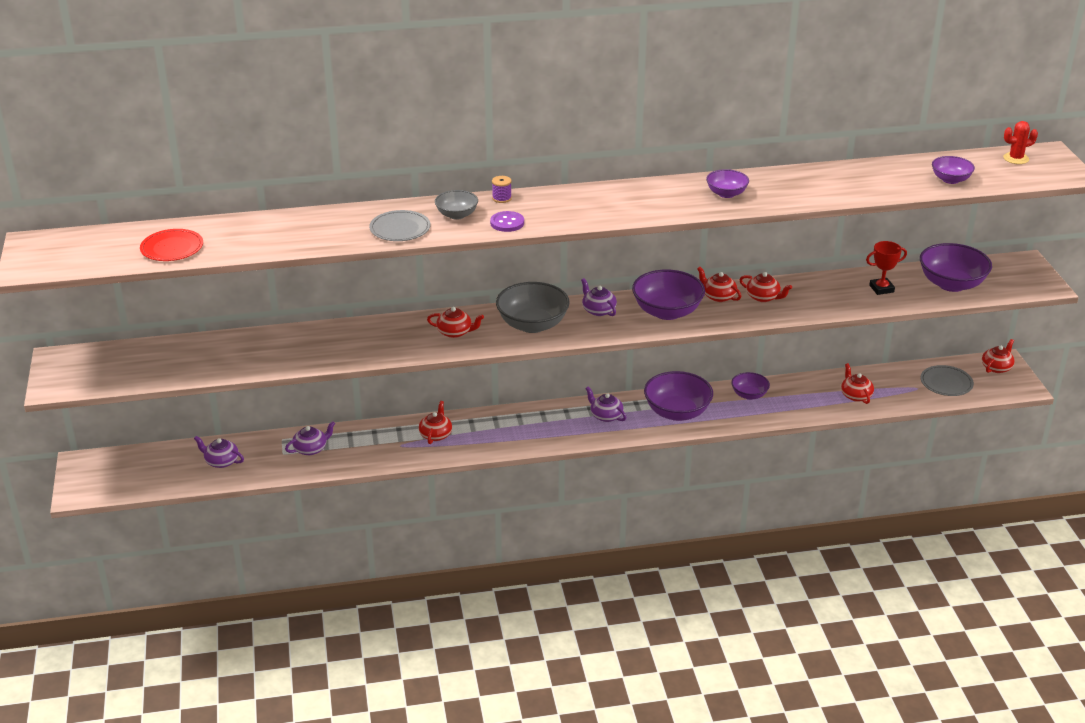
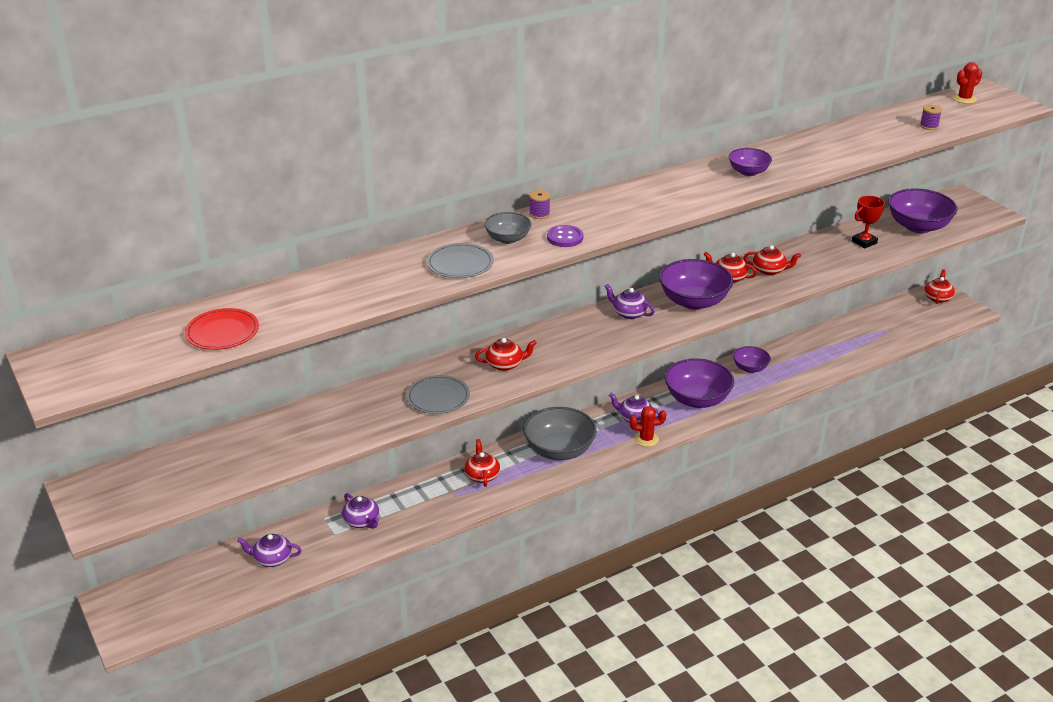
camera: 20 degrees left, 0 degrees up
purple teapot [285,421,335,455] -> purple teapot turned 105 degrees clockwise [342,493,379,529]
grey bowl [496,282,570,333] -> grey bowl moved to [524,407,597,460]
red teapot [841,363,874,404] -> none
grey plate [920,365,974,396] -> grey plate moved to [406,375,470,414]
purple bowl [932,156,975,184] -> purple spool [920,105,942,130]
none -> red cactus [630,406,666,447]

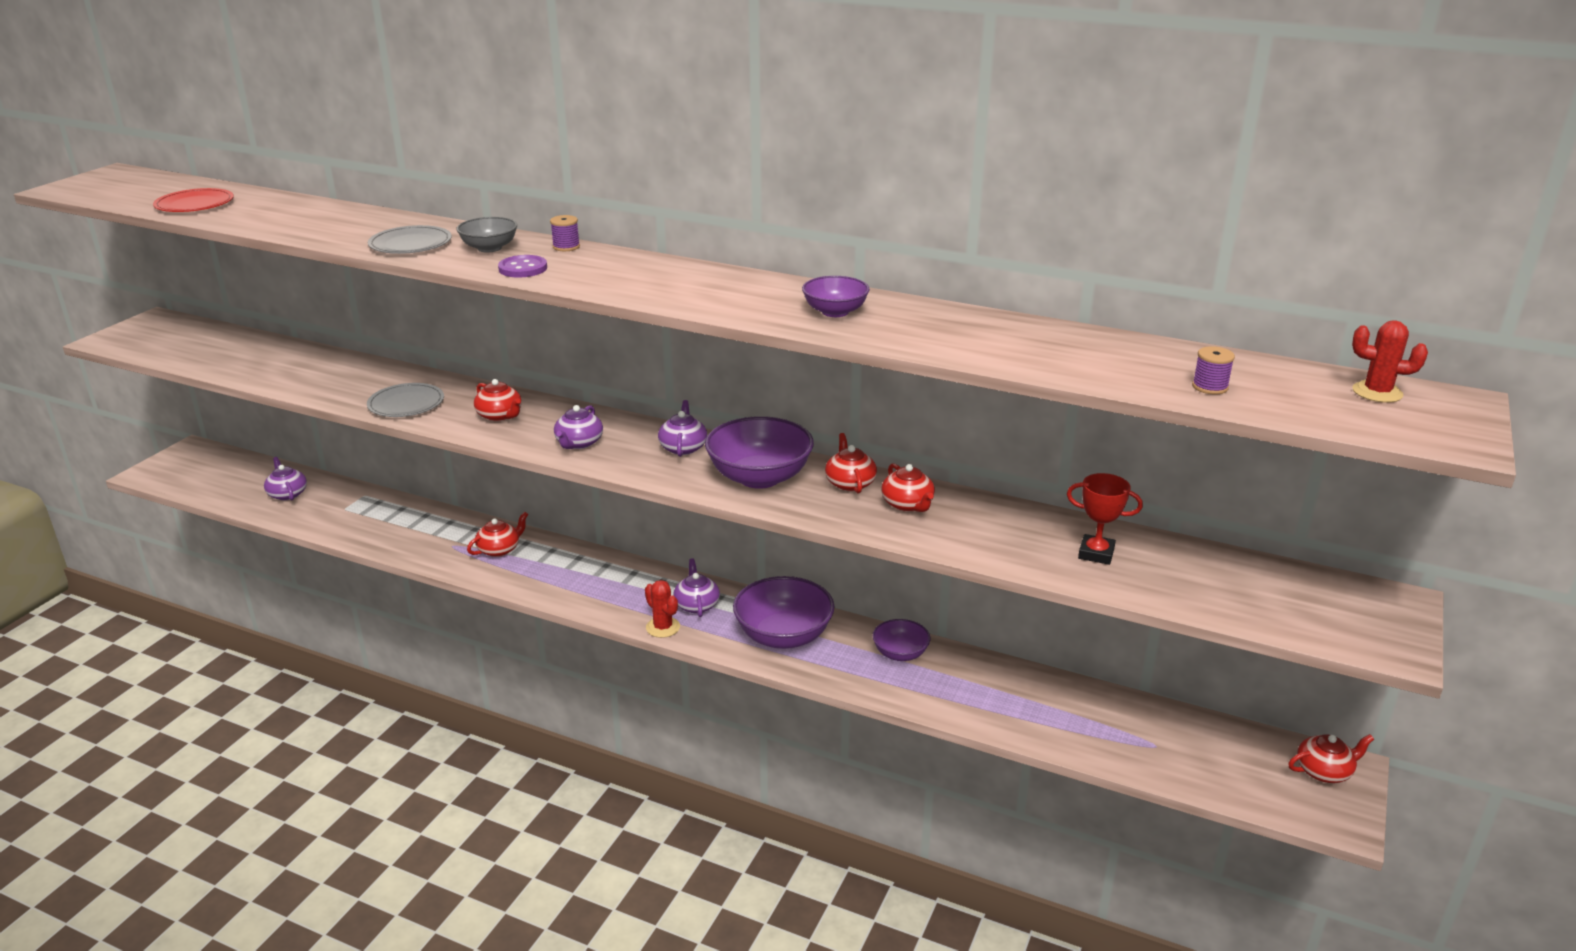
camera: 55 degrees right, 5 degrees down
purple teapot [342,493,379,529] -> purple teapot moved to [554,405,603,449]
grey bowl [524,407,597,460] -> none
purple bowl [888,188,958,233] -> none

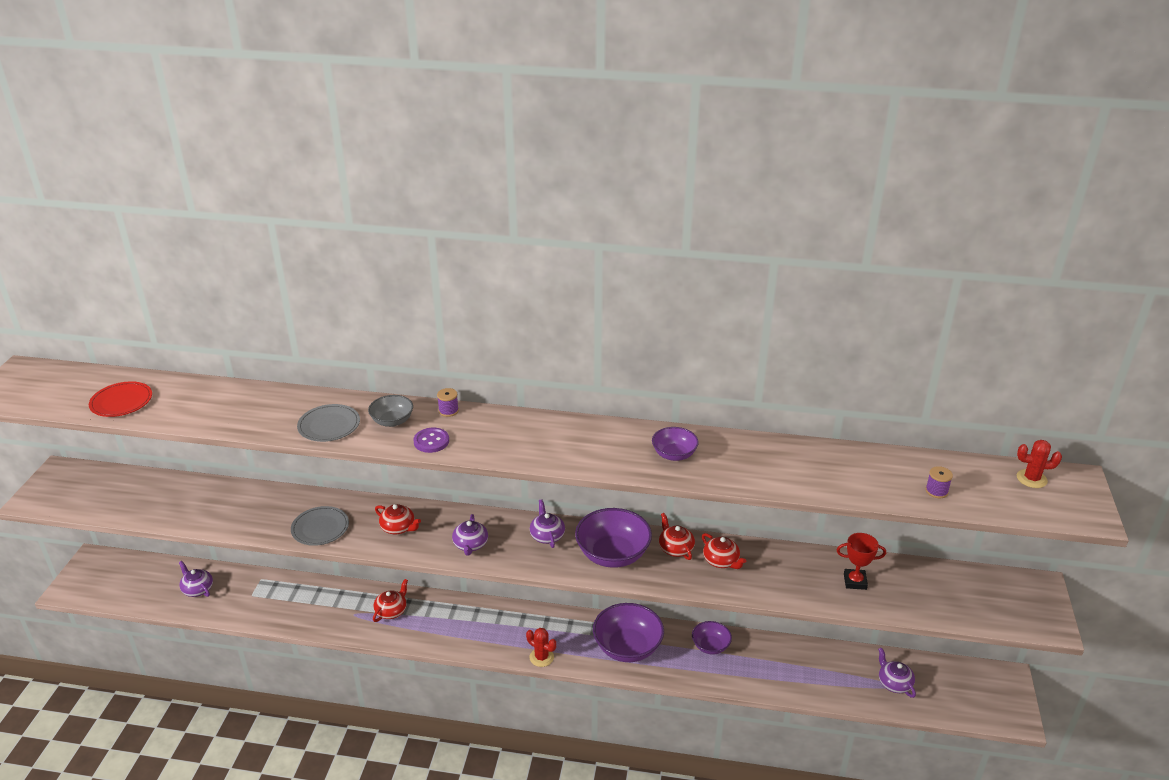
camera: 15 degrees left, 5 degrees up
purple teapot [673,558,720,617] -> purple teapot moved to [878,647,916,698]
red teapot [1288,734,1374,783] -> none

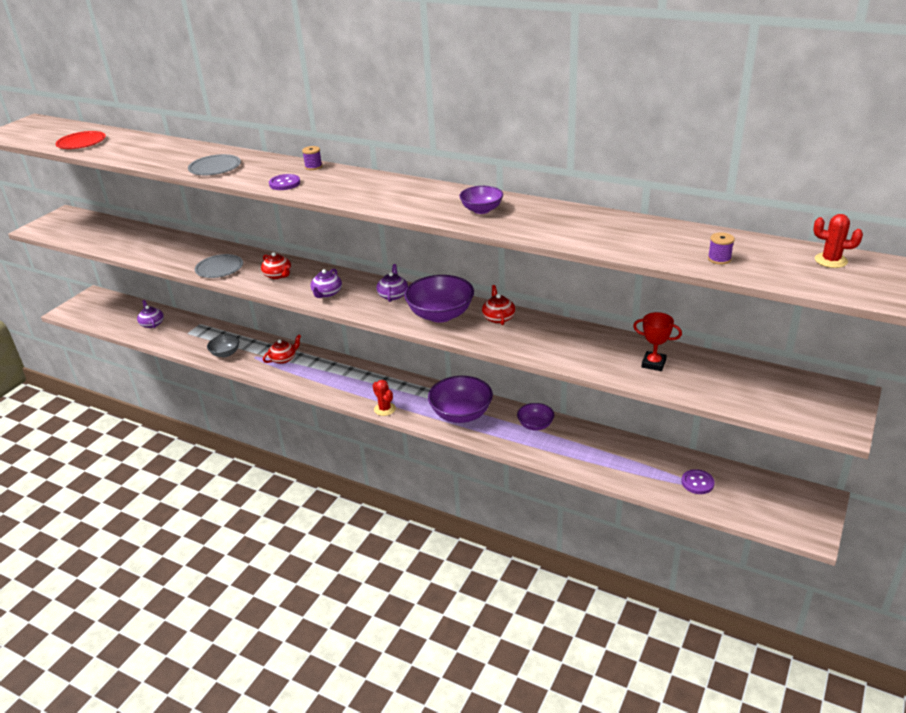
camera: 20 degrees right, 0 degrees up
grey bowl [368,395,413,427] -> grey bowl moved to [207,335,239,357]
red teapot [702,533,746,569] -> none
purple teapot [878,647,916,698] -> purple button [681,469,715,494]

